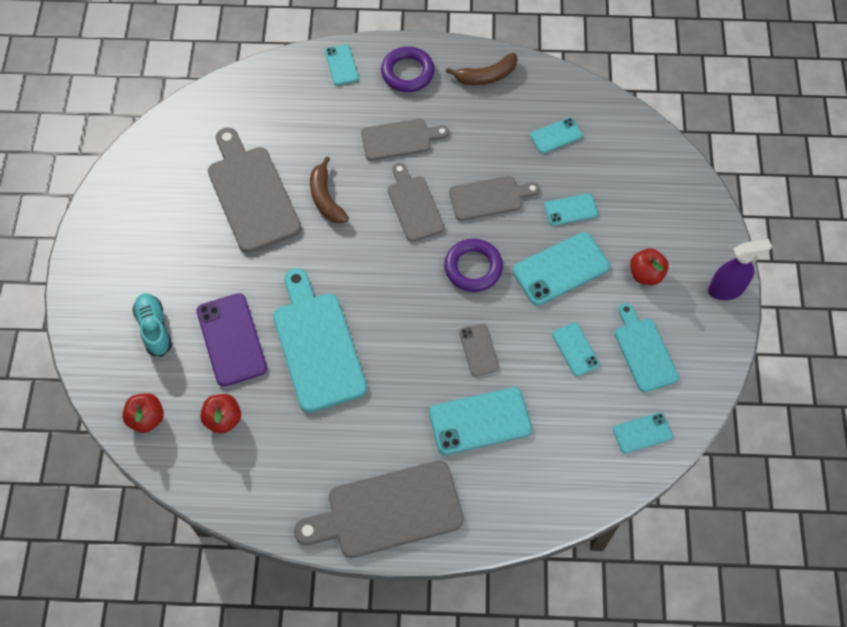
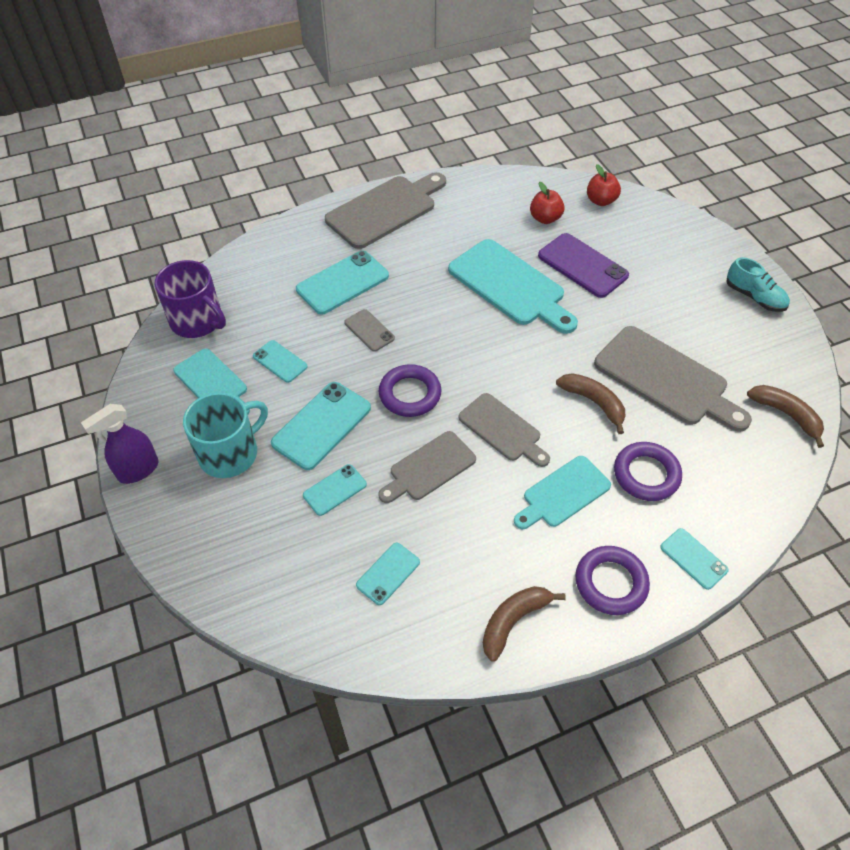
camera: 155 degrees right, 10 degrees down
turquoise shoe [132,293,172,356] -> turquoise shoe moved to [726,257,790,312]
grey cutting board [361,119,449,161] -> turquoise cutting board [514,456,611,529]
turquoise phone [613,412,673,454] -> purple mug [155,260,226,338]
red apple [630,248,669,285] -> turquoise mug [183,392,268,478]
none -> purple ring [614,442,682,501]
none -> brown banana [747,385,824,448]

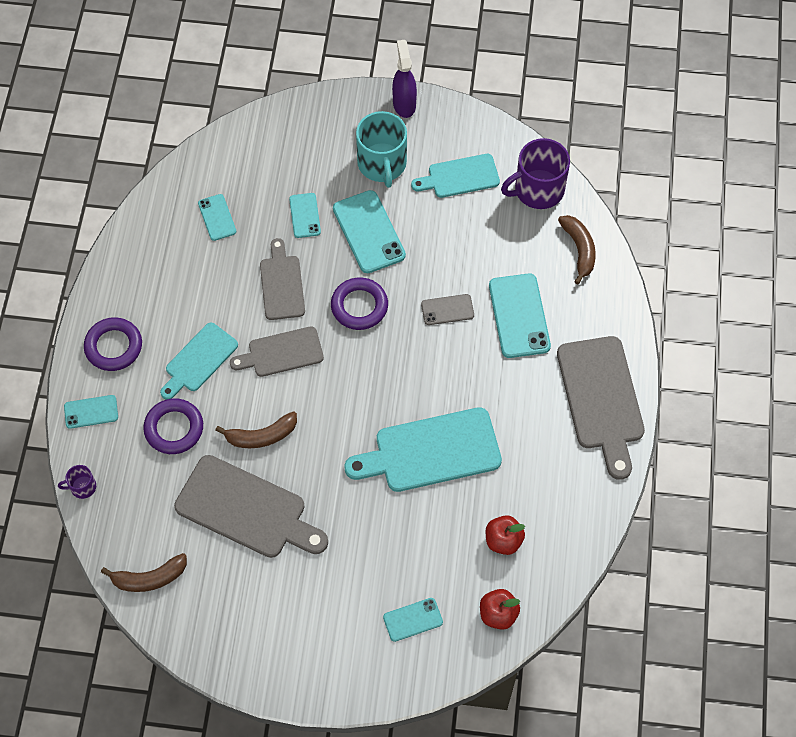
camera: 120 degrees right, 10 degrees up
turquoise phone [253,340,308,383] -> turquoise phone moved to [383,598,443,642]
brown banana [483,586,566,662] -> brown banana moved to [558,215,596,284]
turquoise cutting board [514,456,611,529] -> turquoise cutting board turned 135 degrees counterclockwise [160,323,238,400]
purple phone [538,233,629,298] -> none
grey cutting board [594,326,752,432] -> grey cutting board turned 135 degrees counterclockwise [174,455,328,558]
turquoise shoe [726,257,790,312] -> none
none -> purple mug [58,465,96,499]

